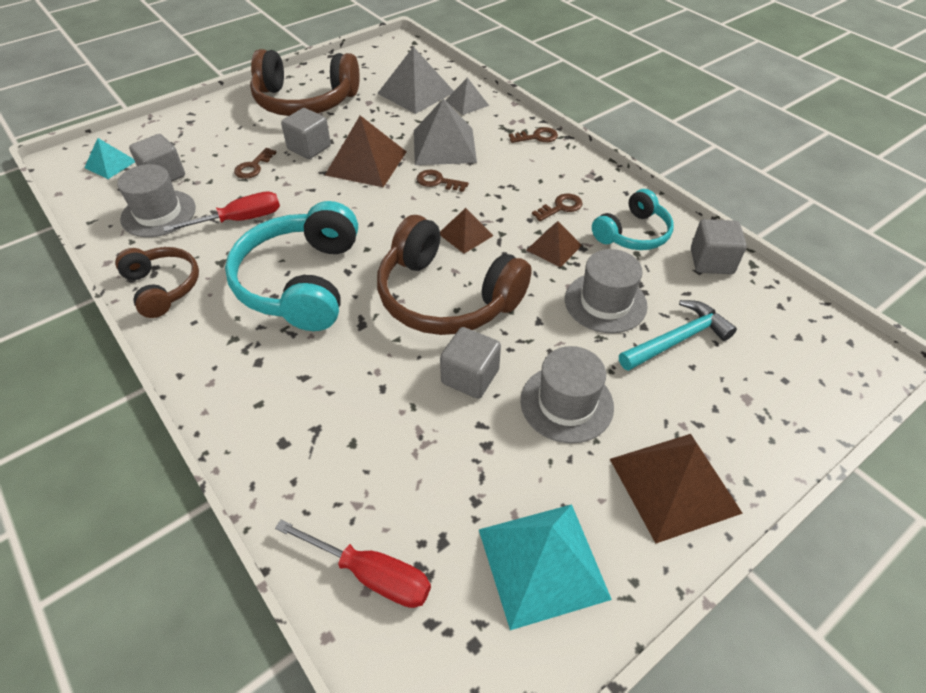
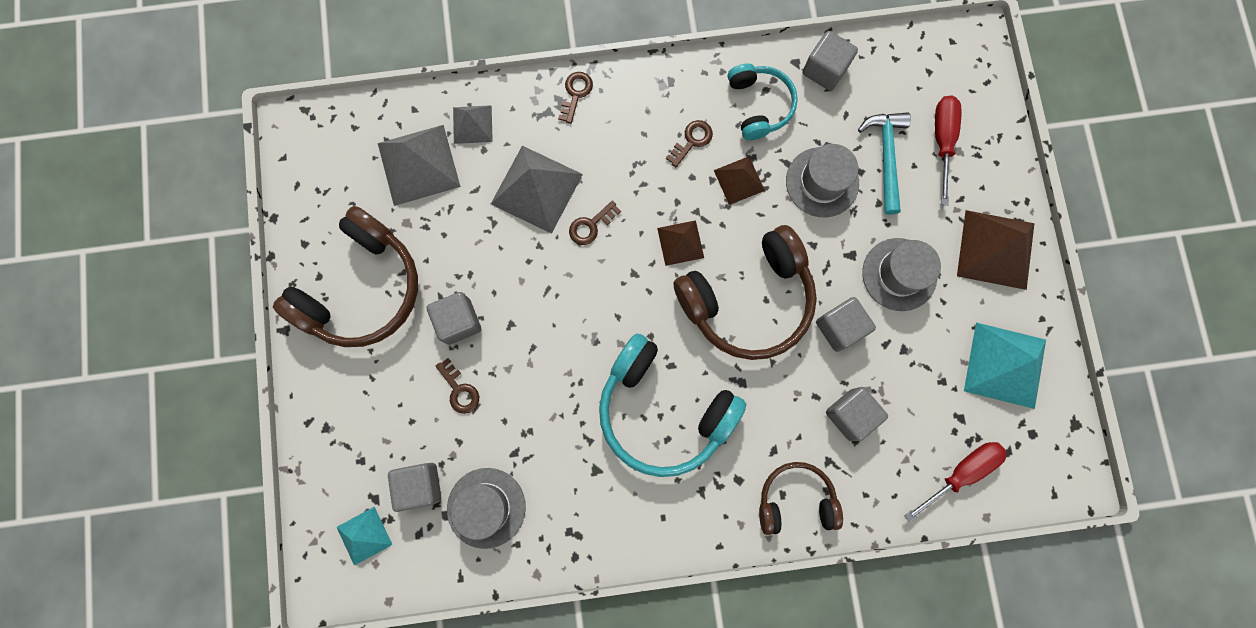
camera: 60 degrees left, 30 degrees up
brown headphones [115,247,199,318] -> brown headphones moved to [759,462,843,535]
red screwdriver [163,191,280,232] -> red screwdriver moved to [935,95,961,205]
brown pyramid [325,116,407,187] -> none
brown key [532,194,582,221] -> brown key turned 45 degrees clockwise [666,120,713,167]
none -> grey cube [826,387,888,441]

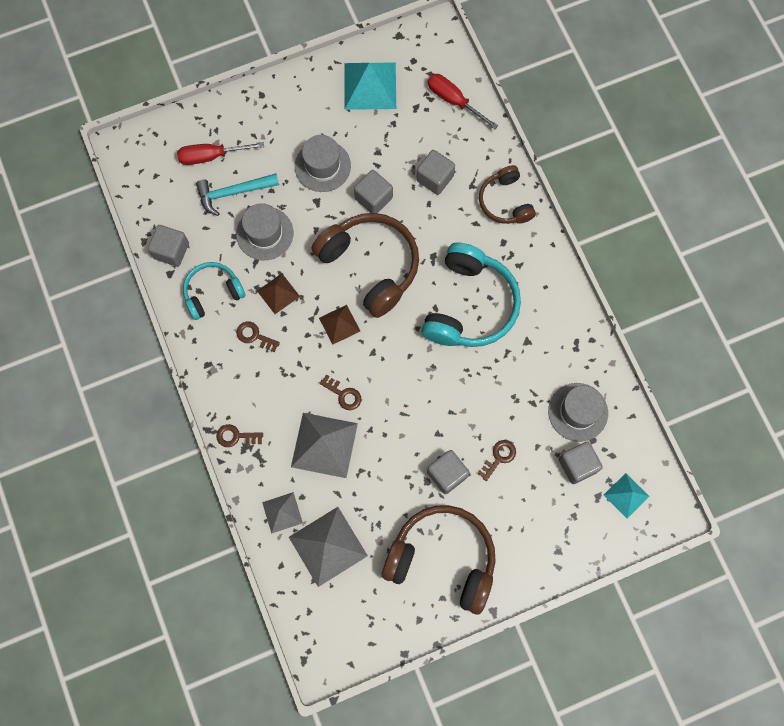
camera: 105 degrees left, 5 degrees down
brown pyramid [957,210,1034,290] -> none

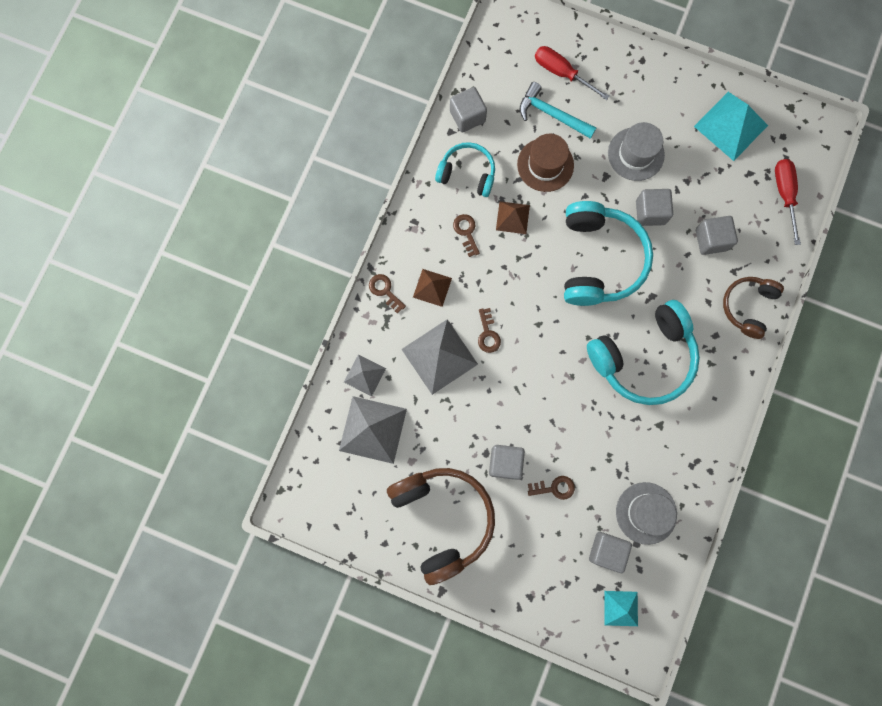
camera: 45 degrees right, 5 degrees up
grey hat [236,203,293,260] -> brown hat [517,134,574,192]
brown headphones [312,213,419,318] -> turquoise headphones [564,201,653,306]
brown pyramid [319,305,360,345] -> brown pyramid moved to [413,269,452,307]

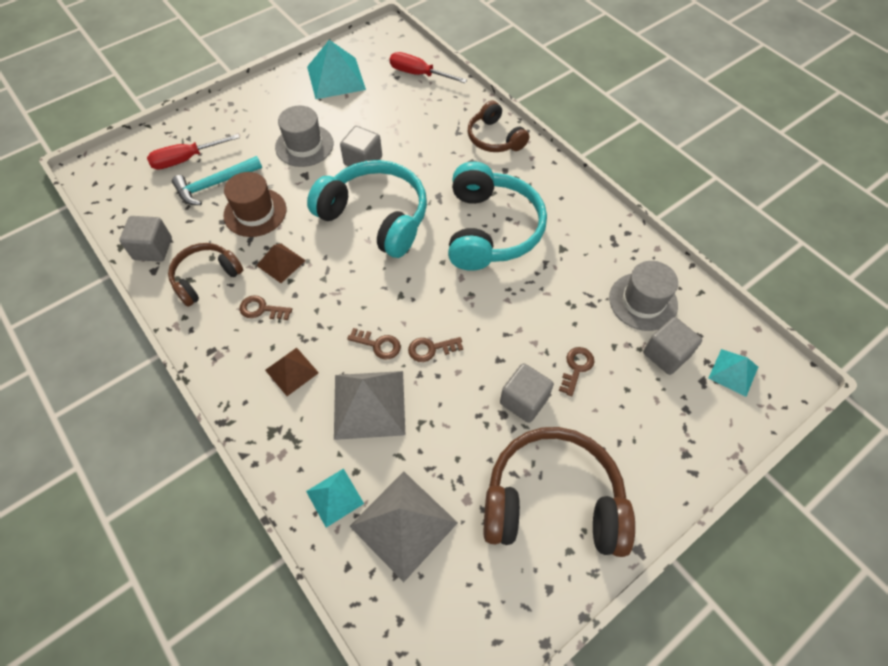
camera: 60 degrees left, 20 degrees down
grey pyramid [344,354,386,396] -> turquoise pyramid [306,468,364,528]
brown key [369,274,406,313] -> brown key moved to [408,337,463,362]
turquoise headphones [435,142,495,197] -> brown headphones [168,243,243,307]
grey cube [696,216,738,255] -> none

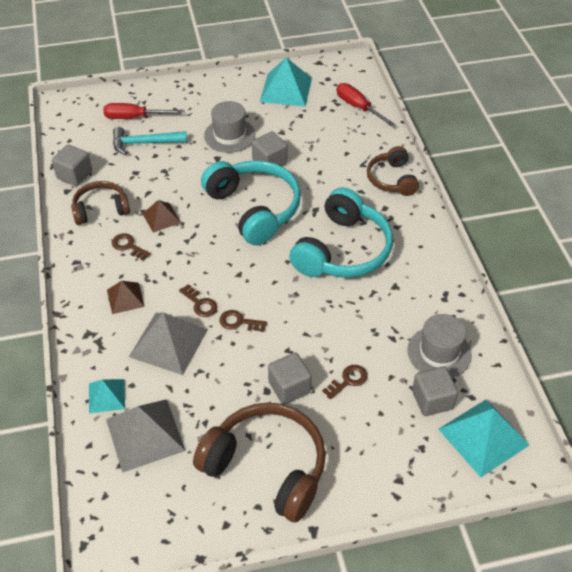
camera: 25 degrees right, 10 degrees down
brown hat [223,172,287,237] -> none
turquoise pyramid [709,349,758,397] -> turquoise pyramid [439,399,529,477], size x1.75

